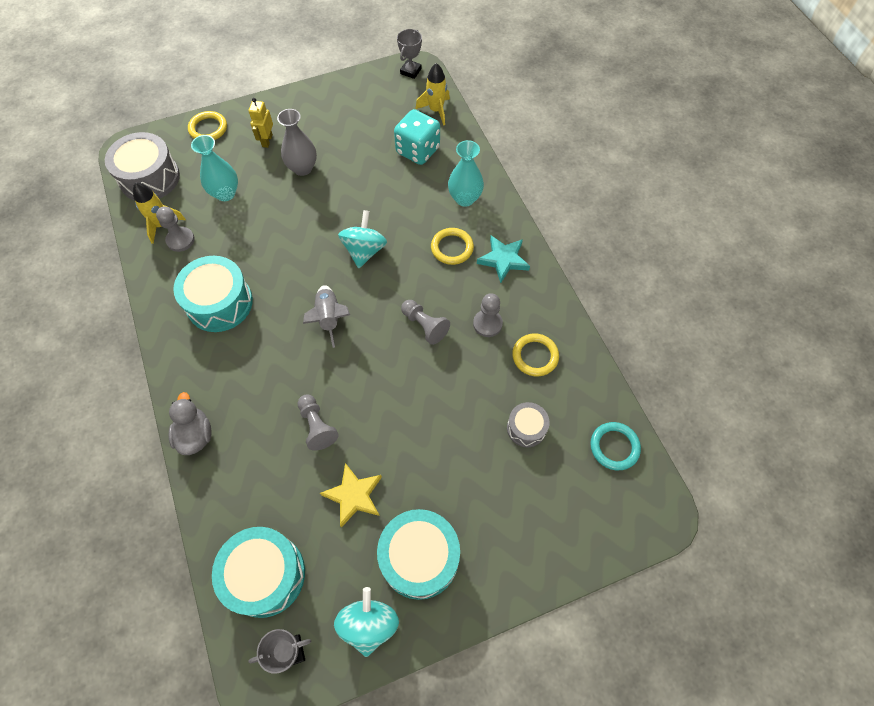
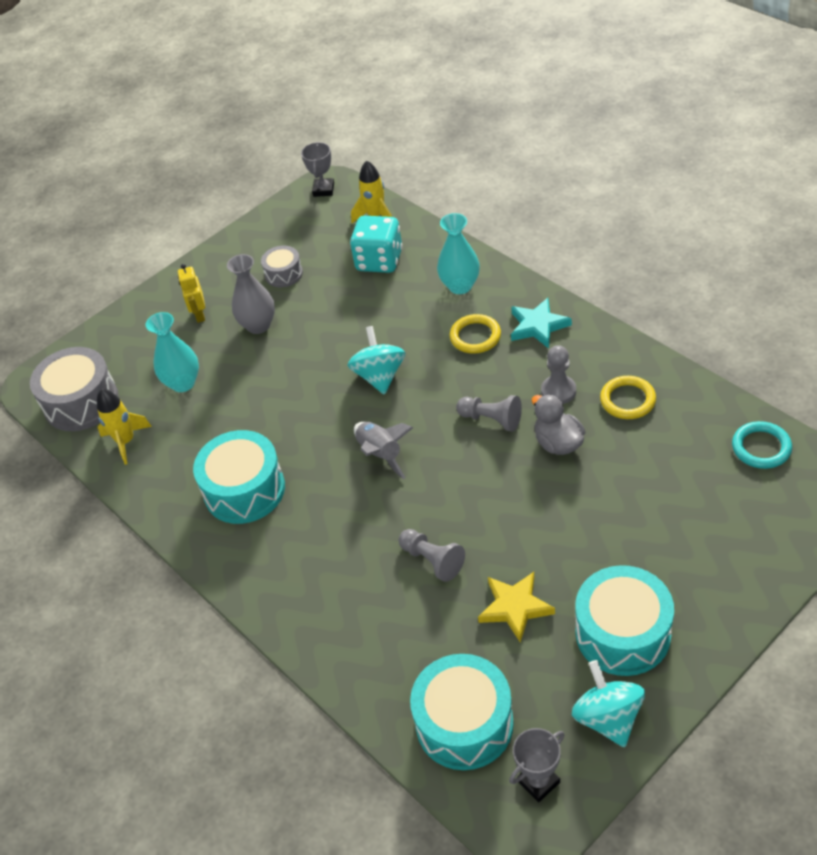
camera: 15 degrees left, 15 degrees down
grey pawn [156,207,195,252] -> none
grey duck [168,392,211,455] -> grey duck moved to [532,394,585,455]
yellow ring [188,111,227,140] -> none
grey drum [507,402,550,447] -> grey drum moved to [261,246,303,287]

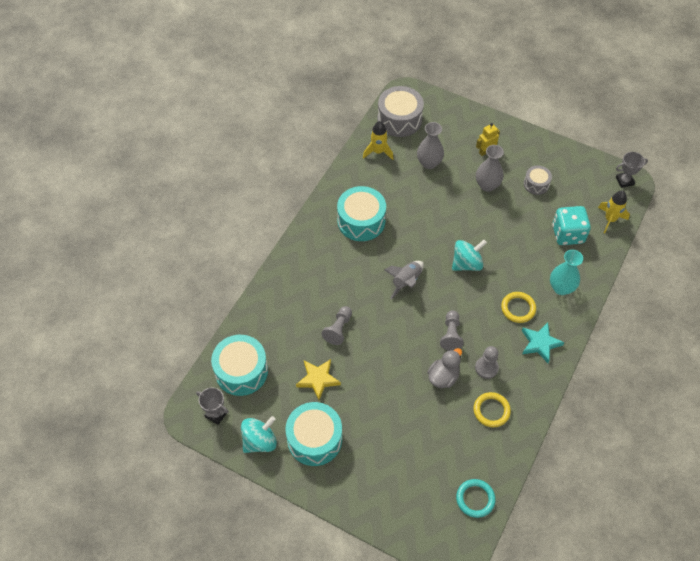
camera: 65 degrees right, 10 degrees up
turquoise vase [146,312,199,392] -> grey vase [417,122,444,169]

